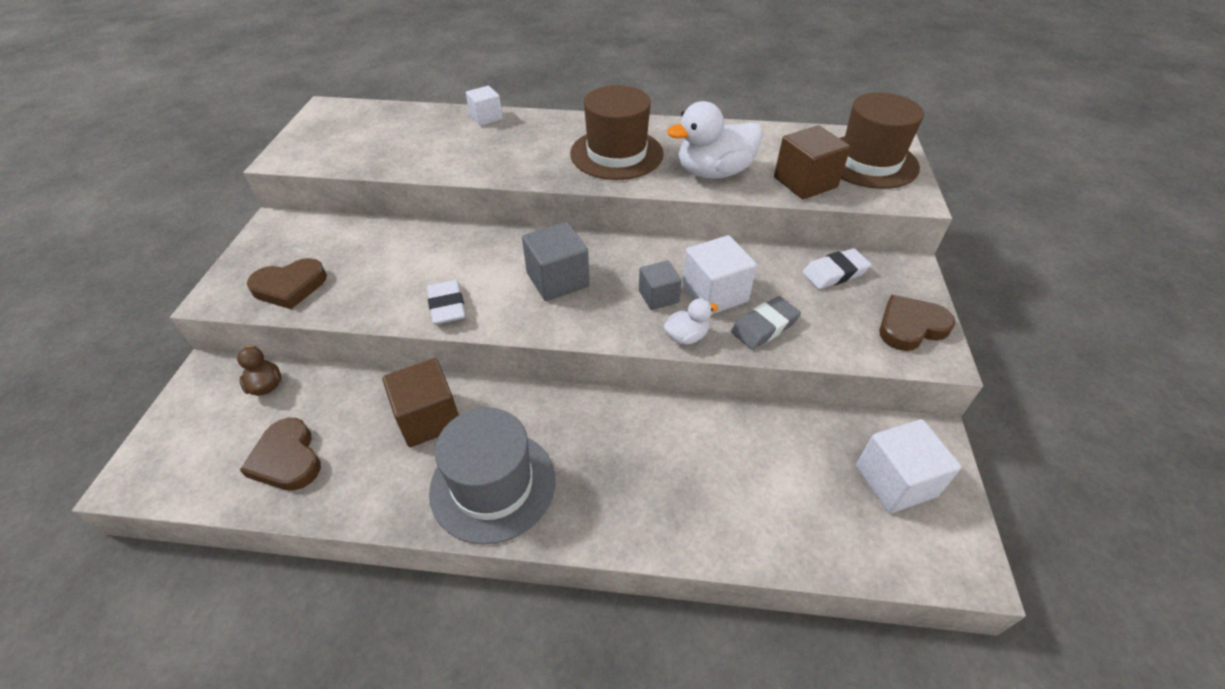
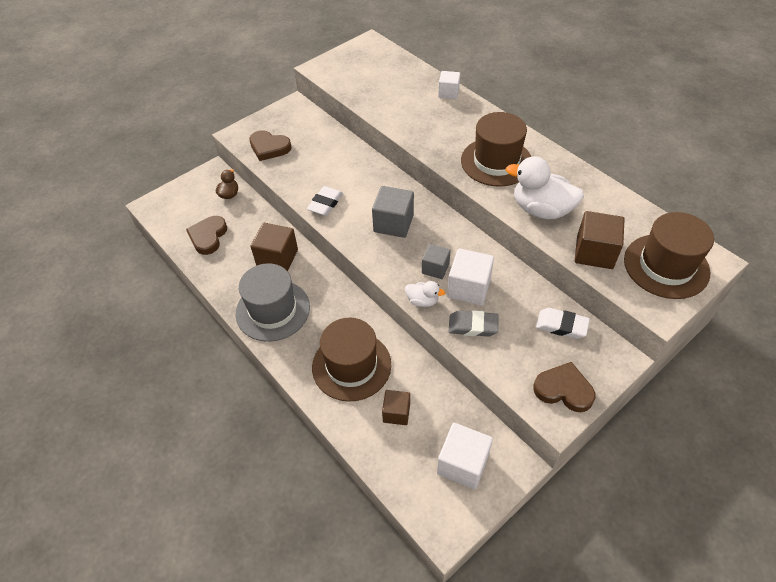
camera: 45 degrees right, 5 degrees up
none -> brown hat [312,318,391,402]
none -> brown cube [382,390,410,425]

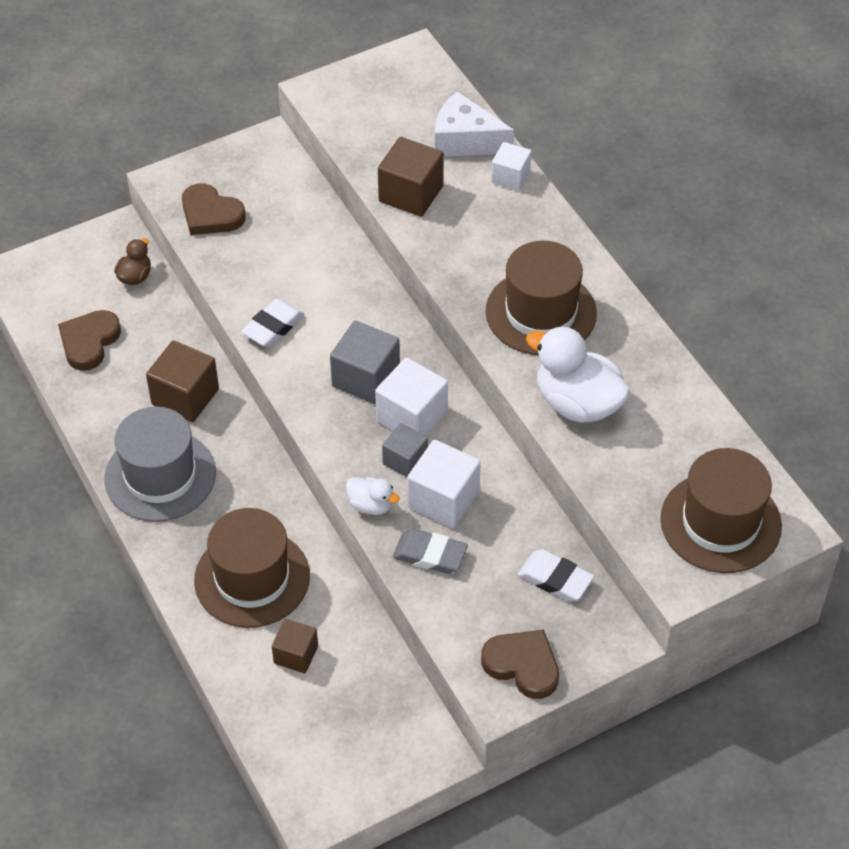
camera: 10 degrees right, 0 degrees up
white cube [437,423,493,490] -> white cube moved to [375,358,448,436]
brown cube [575,211,625,269] -> brown cube moved to [378,137,444,217]
none -> white cheese [435,91,514,156]

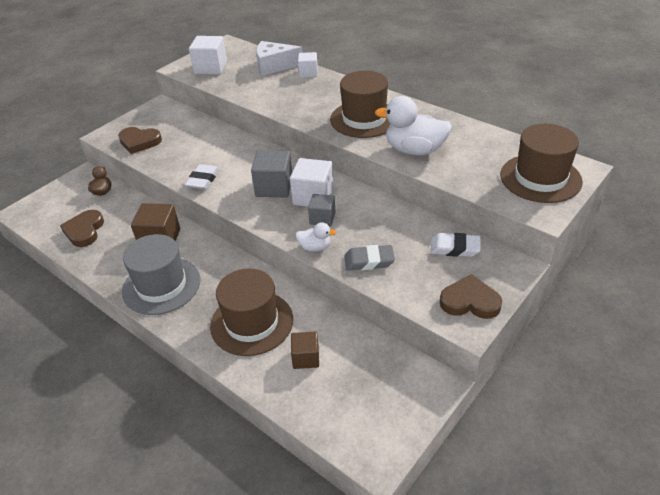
camera: 20 degrees left, 10 degrees down
brown cube [378,137,444,217] -> none
white cube [407,440,481,528] -> white cube moved to [189,36,227,75]

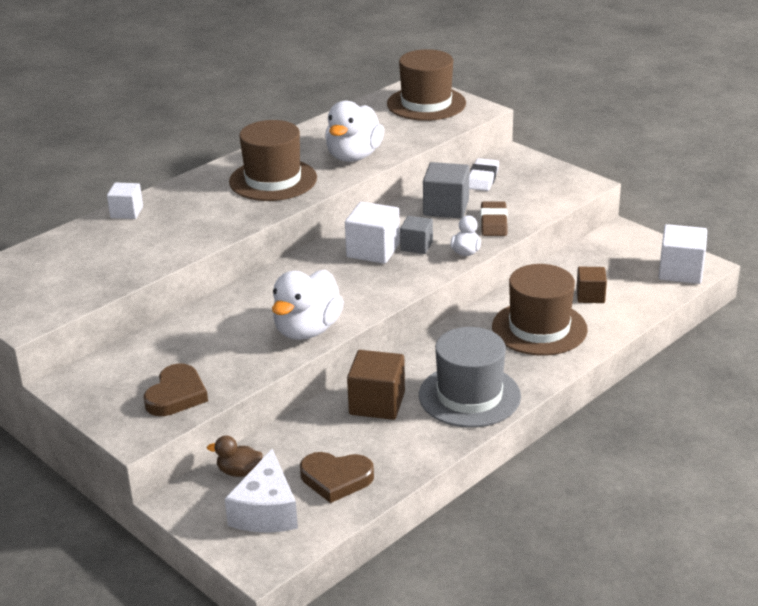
camera: 85 degrees left, 10 degrees down
white eraser [185,164,220,190] -> white duck [272,270,344,340]
white cube [189,36,227,75] -> white cube moved to [659,224,707,284]
grey cube [251,150,292,197] -> grey cube moved to [423,162,470,218]
white cheese [256,41,302,76] -> white cheese moved to [225,449,298,532]
grey eraser [344,245,395,271] -> brown eraser [481,201,508,236]
brown heart [440,274,502,319] -> none

